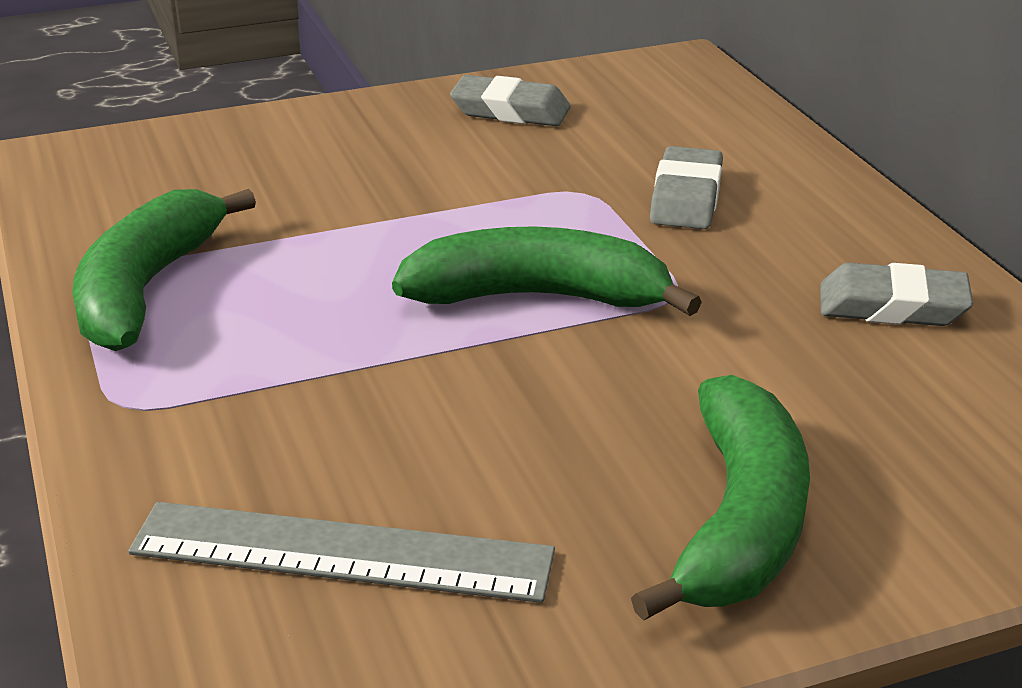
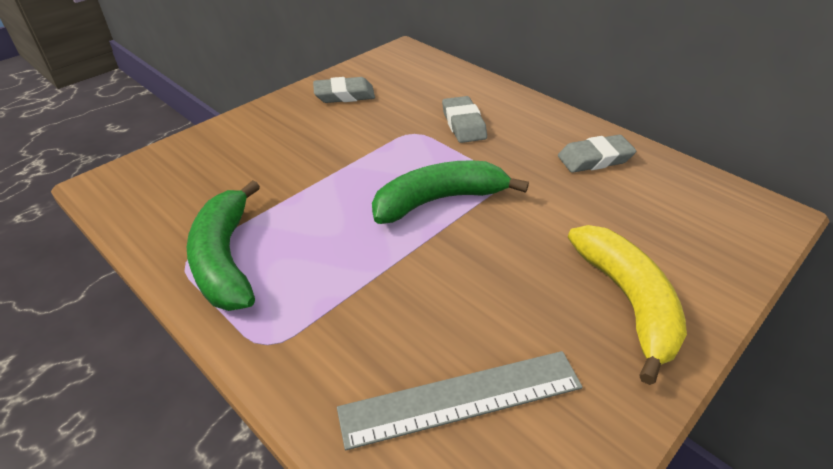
camera: 25 degrees left, 10 degrees up
green banana [631,375,810,621] -> yellow banana [568,225,687,385]

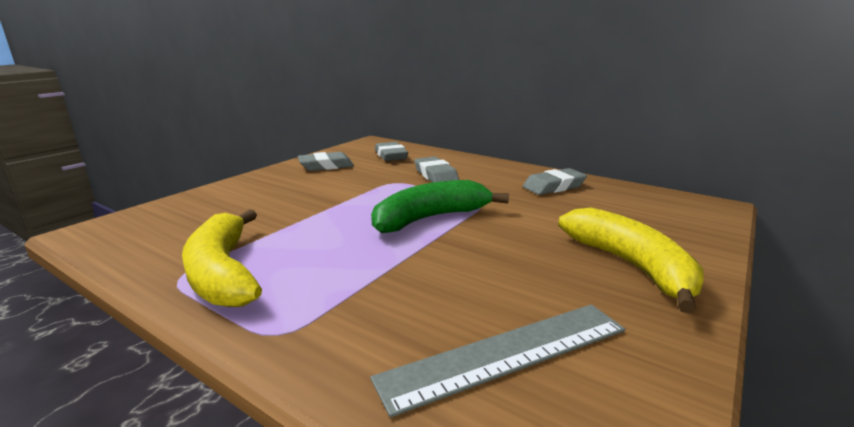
camera: 10 degrees left, 20 degrees down
green banana [187,180,260,311] -> yellow banana [182,209,262,307]
none -> grey eraser [375,142,408,161]

